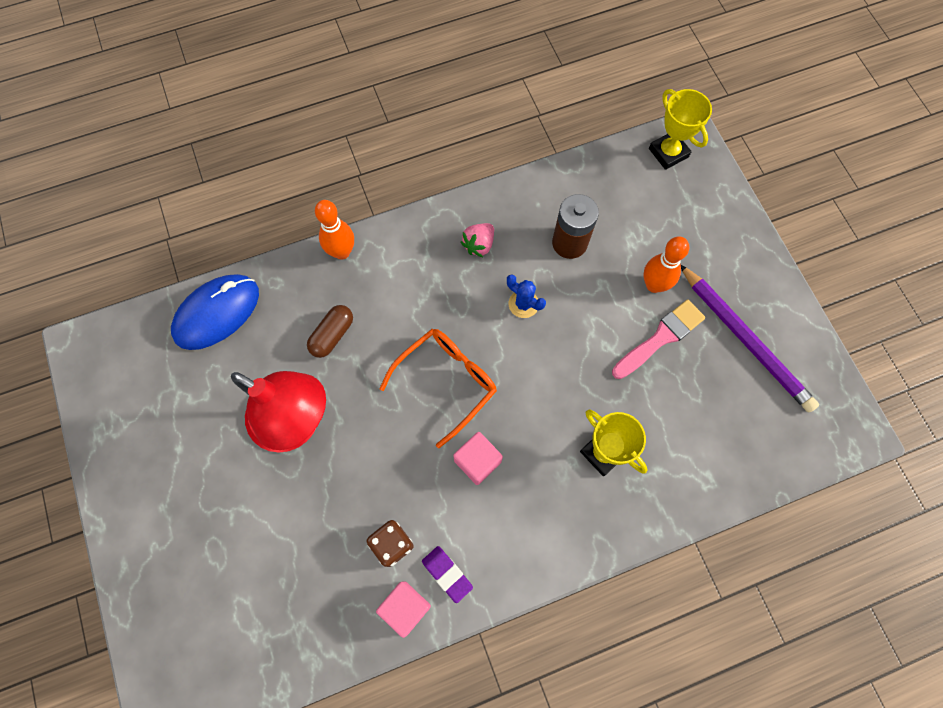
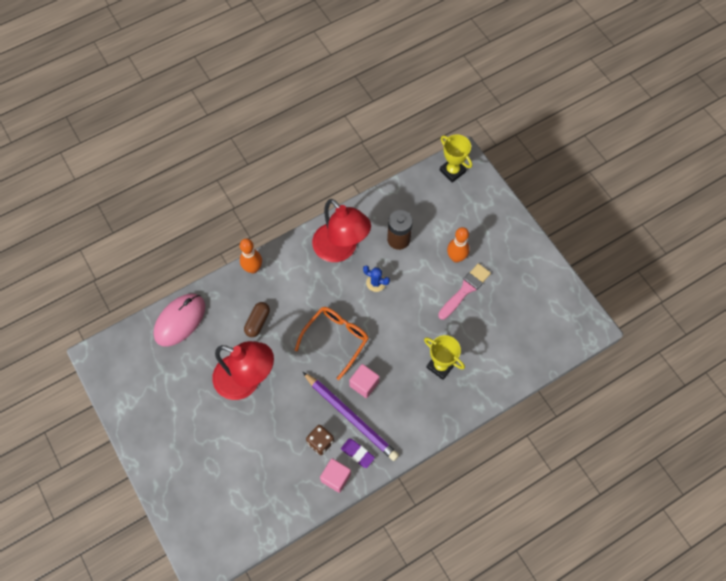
camera: 10 degrees left, 5 degrees down
blue mouse [171,274,259,350] -> pink mouse [154,294,205,347]
pink strawberry [461,223,494,257] -> red lamp [312,199,371,262]
purple pencil [681,265,819,412] -> purple pencil moved to [303,372,399,461]

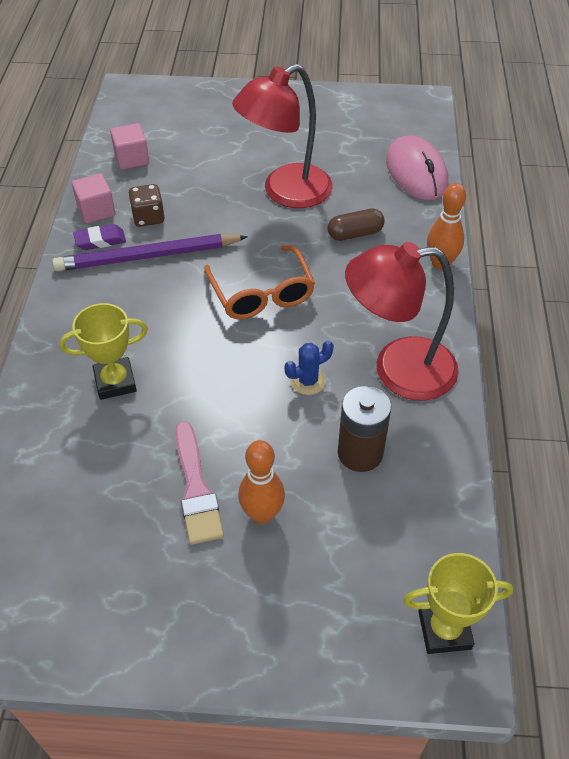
camera: 125 degrees right, 15 degrees down
brown capsule [244,302,270,337] -> brown capsule turned 75 degrees counterclockwise [328,208,385,241]
pink cube [349,364,379,398] -> pink cube moved to [110,123,149,170]

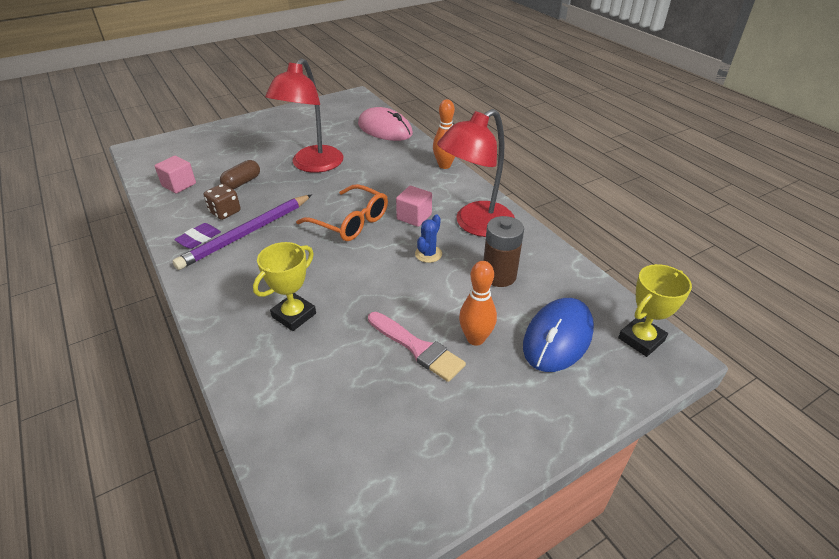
camera: 35 degrees left, 10 degrees down
pink cube [72,173,116,224] -> pink cube moved to [396,186,432,227]
brown capsule [328,208,385,241] -> brown capsule moved to [220,160,260,189]
none -> blue mouse [523,298,594,372]

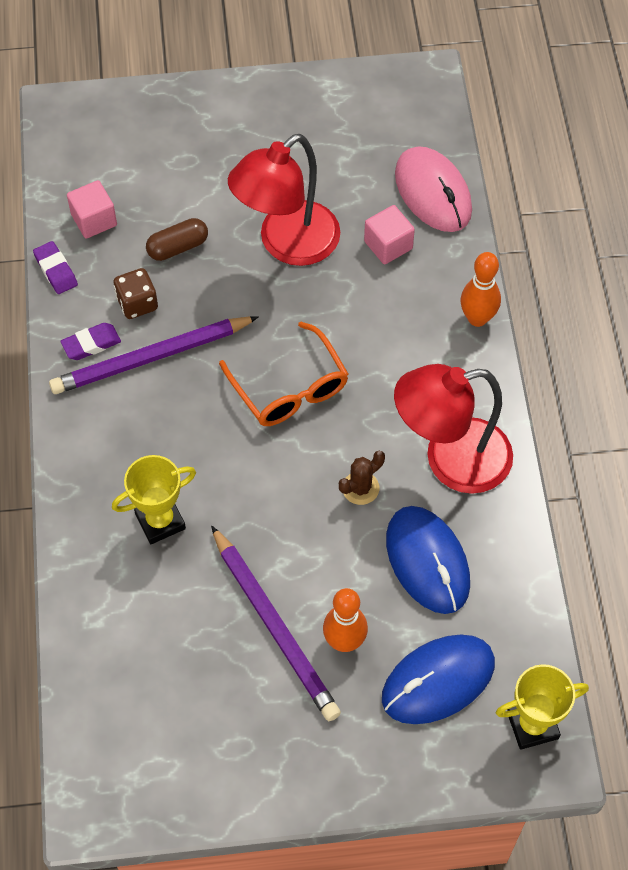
camera: 25 degrees right, 20 degrees up
pink brush [368,312,466,382] -> purple pencil [211,525,341,721]
pink cube [396,186,432,227] -> pink cube moved to [364,205,415,264]
blue cactus [415,214,442,263] -> brown cactus [339,451,385,505]
brown battery [483,216,524,287] -> blue mouse [386,506,470,614]
none -> purple eraser [33,241,78,294]

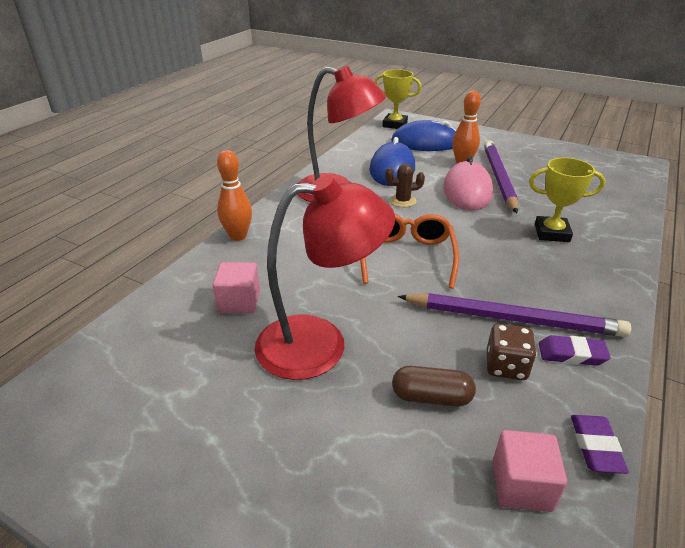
camera: 145 degrees left, 25 degrees down
pink mouse [395,146,472,232] -> pink mouse moved to [443,156,493,210]

